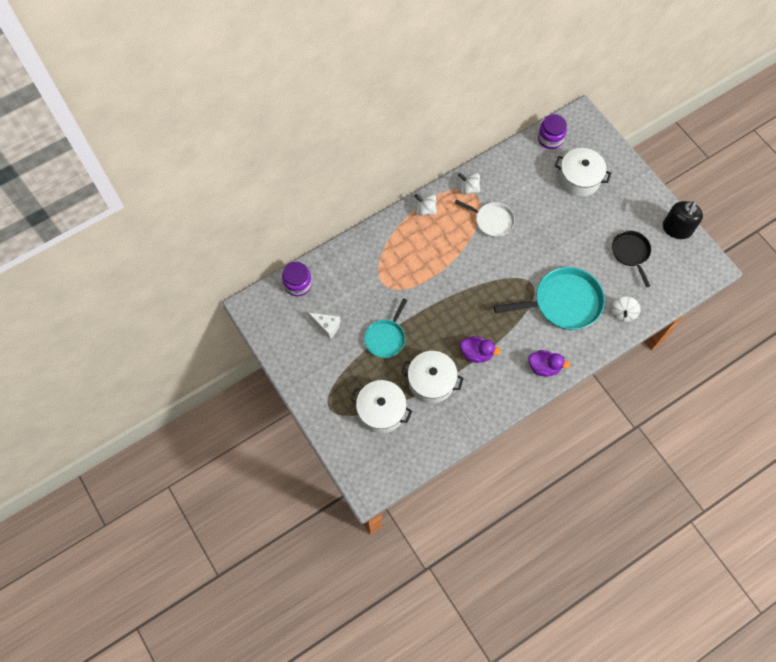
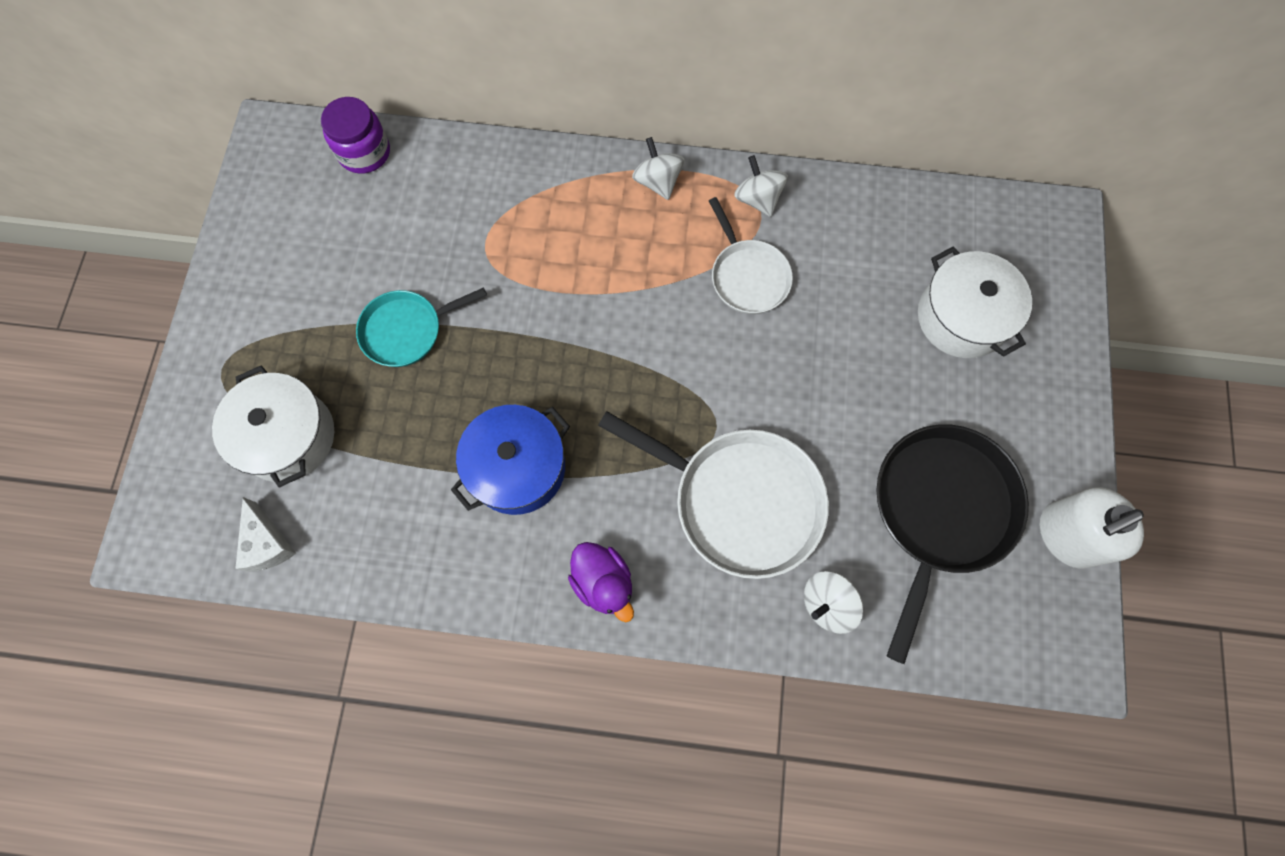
camera: 40 degrees right, 5 degrees up
white cheese [308,313,341,339] -> white cheese moved to [235,497,296,572]
white pot [402,351,464,403] -> none
purple duck [460,336,501,363] -> blue pot [451,405,570,515]
turquoise pan [494,267,605,330] -> white pan [598,411,829,579]
purple jar [538,114,567,149] -> none
black pan [612,231,651,287] -> black pan [876,425,1029,664], size x1.70
black soap dispenser [663,201,703,239] -> white soap dispenser [1039,487,1144,569]

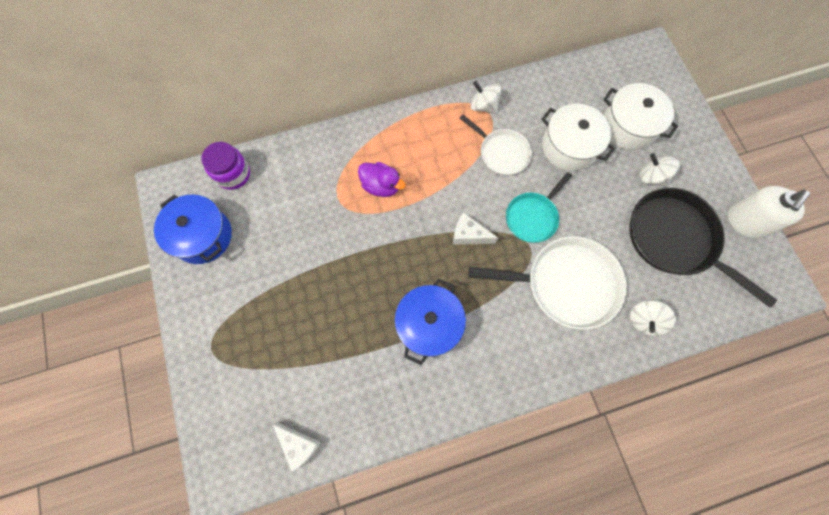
camera: 25 degrees left, 0 degrees up
white pot [212,365,334,488] -> white pot moved to [542,104,615,171]
turquoise pan [356,287,487,367] -> turquoise pan moved to [506,172,572,243]
purple duck [568,542,634,622] -> purple duck moved to [358,162,406,197]
white spinning top [632,137,685,200] -> white spinning top moved to [640,153,680,186]
black pan [876,425,1029,664] -> black pan turned 45 degrees counterclockwise [629,188,777,308]
none -> blue pot [154,195,232,264]
none -> white cheese [453,212,498,245]

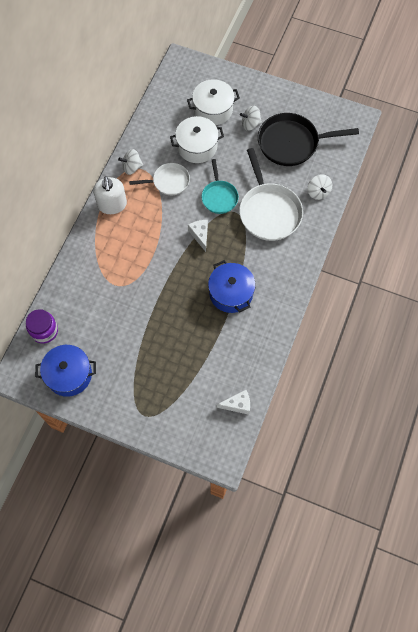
camera: 50 degrees left, 5 degrees down
purple duck [358,162,406,197] -> none
white cheese [453,212,498,245] -> white cheese turned 105 degrees clockwise [188,220,208,252]
white pan [468,236,627,330] -> white pan turned 120 degrees clockwise [239,148,303,241]
white soap dispenser [728,186,810,238] -> white soap dispenser moved to [93,176,127,214]

